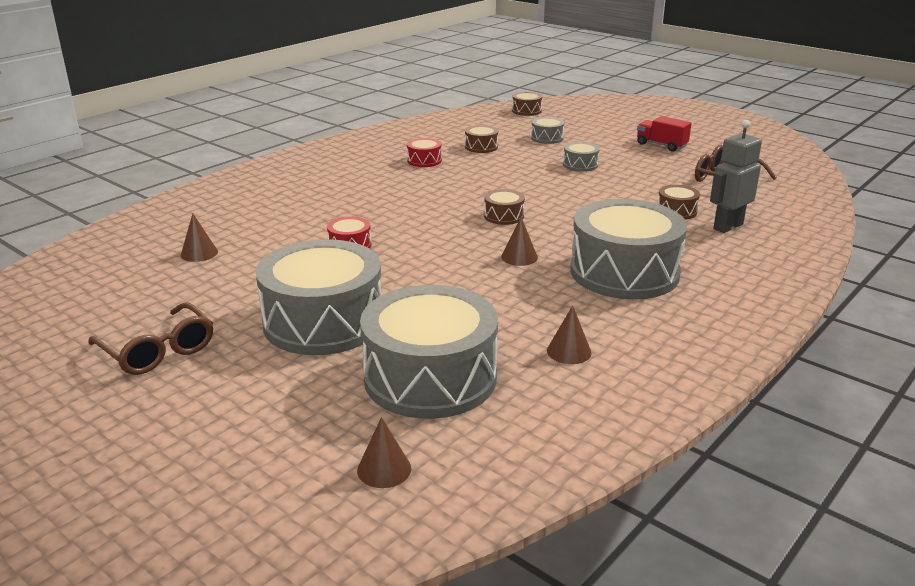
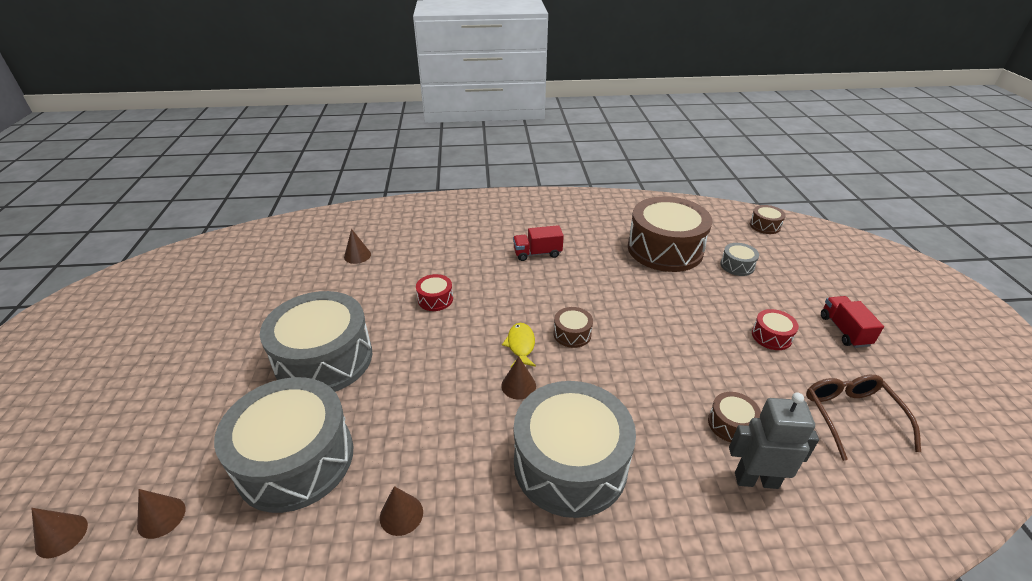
camera: 45 degrees right, 10 degrees up
brown glasses [89,302,213,375] -> none
red drum [407,138,442,167] -> red drum moved to [752,309,799,350]
brown drum [465,125,498,153] -> brown drum [628,196,712,272], size x2.37
grey drum [563,142,600,172] -> none
none -> brown cone [31,508,88,558]
none -> yellow fish [502,323,536,367]
none -> red truck [513,225,564,261]

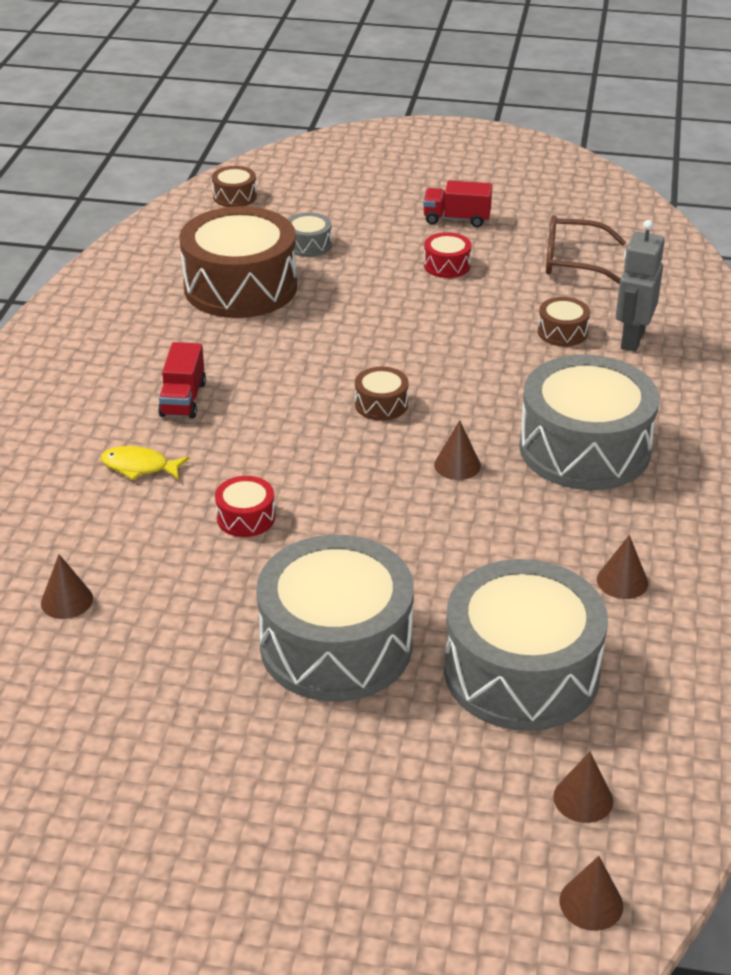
camera: 75 degrees left, 0 degrees up
yellow fish [502,323,536,367] -> yellow fish moved to [101,446,189,480]

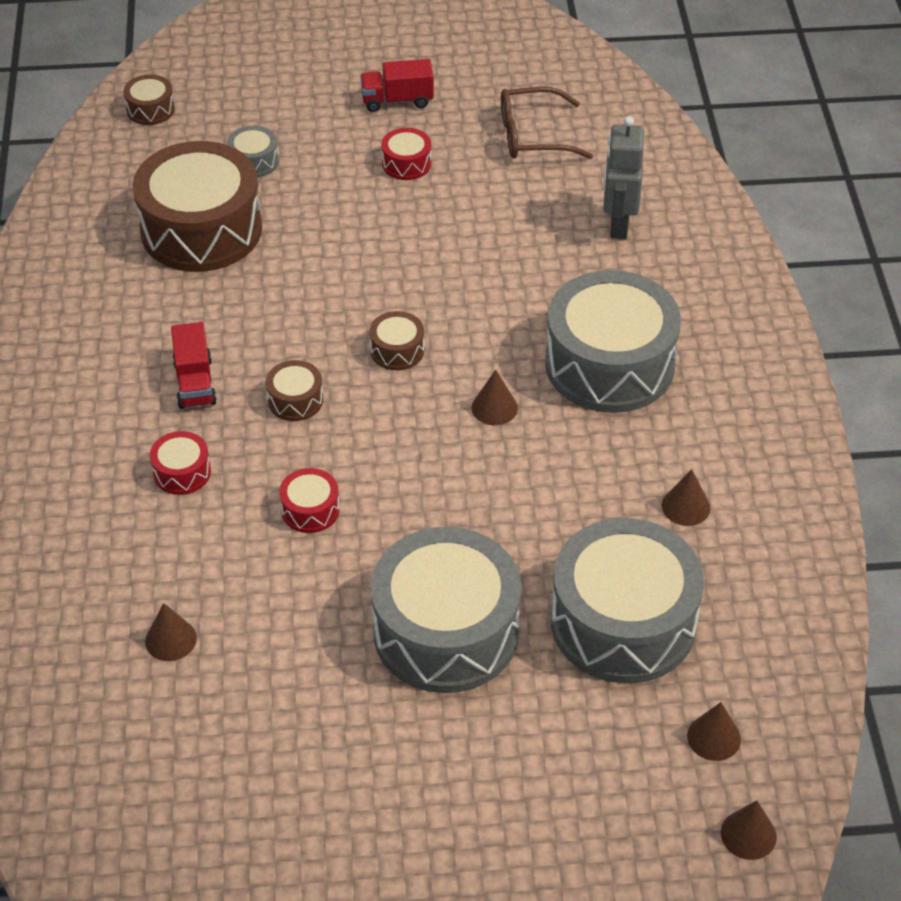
camera: 15 degrees left, 10 degrees up
yellow fish [101,446,189,480] -> red drum [150,431,211,495]
brown drum [538,297,590,346] -> brown drum moved to [266,360,323,421]

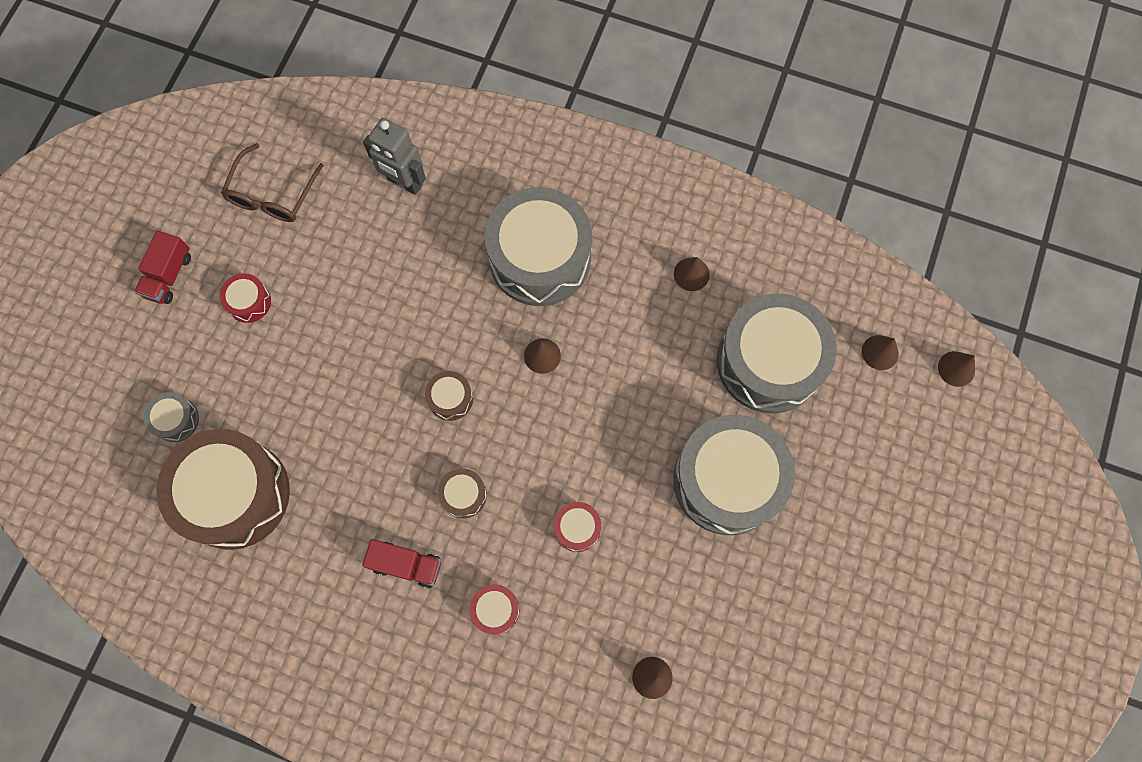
camera: 65 degrees left, 25 degrees up
brown drum [123,75,175,125] -> none

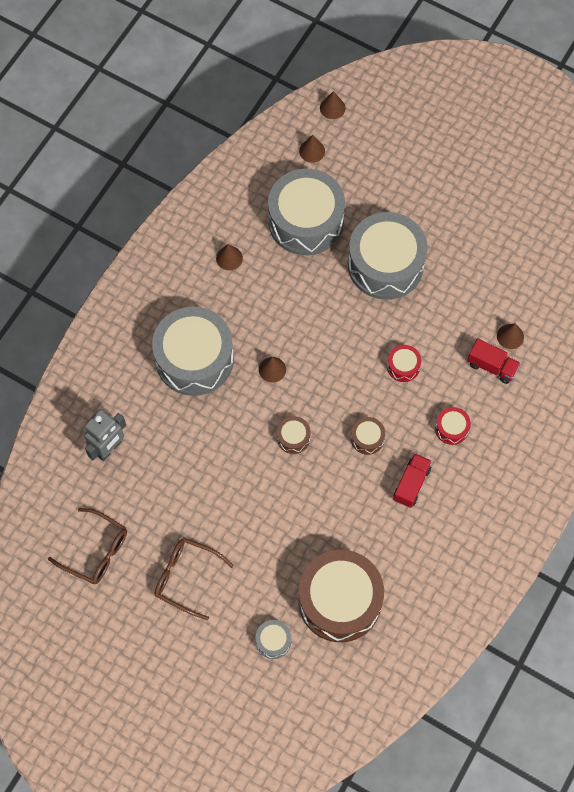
camera: 80 degrees left, 5 degrees down
red truck [134,231,191,304] -> red truck moved to [467,339,521,384]
red drum [220,273,271,323] -> brown glasses [155,538,234,621]

